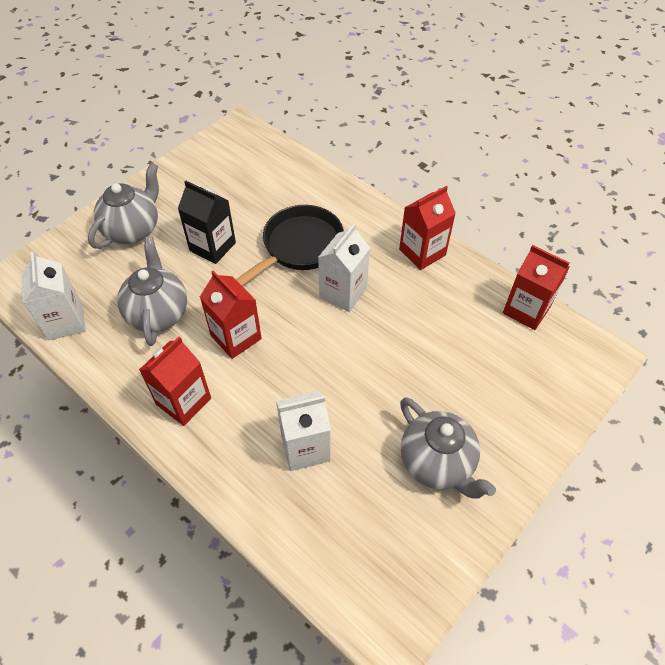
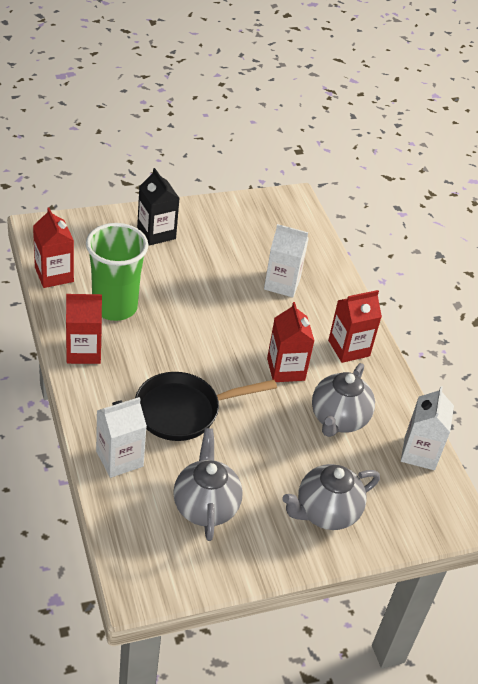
camera: 155 degrees left, 10 degrees down
black carton [178,181,236,264] -> black carton moved to [137,168,180,246]
white carton [318,224,370,312] -> white carton moved to [96,397,147,478]
grey teapot [400,397,496,499] -> grey teapot moved to [173,428,243,541]
none -> green cup [86,223,148,321]

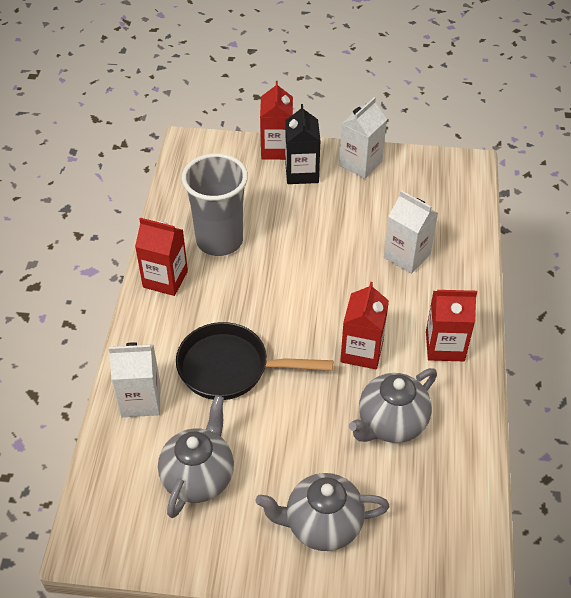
camera: 30 degrees right, 5 degrees up
red carton [33,208,74,288] -> red carton moved to [260,81,293,160]
green cup [86,223,148,321] -> grey cup [181,153,248,256]
white carton [401,386,454,470] -> white carton moved to [339,97,387,179]

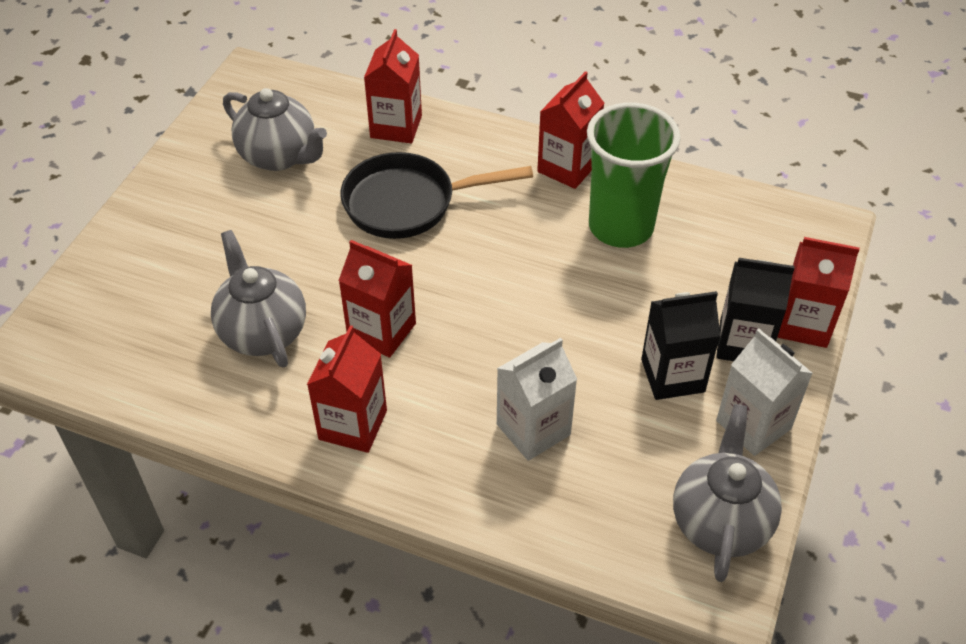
camera: 105 degrees right, 0 degrees up
white carton [109,342,161,417] -> red carton [364,29,422,143]
black pan [176,322,333,400] -> black pan turned 120 degrees counterclockwise [340,152,533,239]
grey cup [181,153,248,256] -> green cup [587,103,681,248]
grey teapot [256,473,389,551] -> grey teapot moved to [673,404,782,582]
none -> black carton [641,291,720,400]

